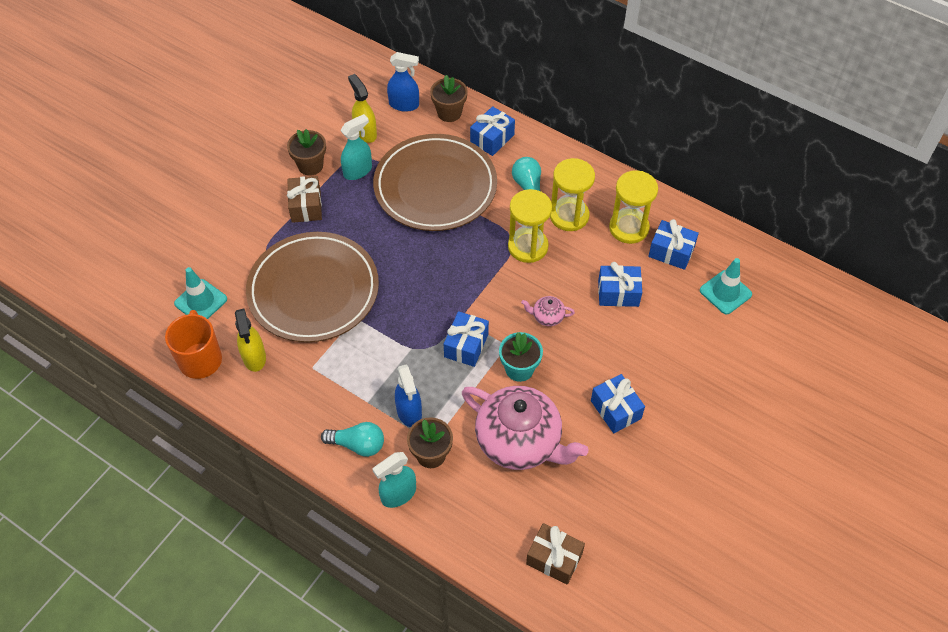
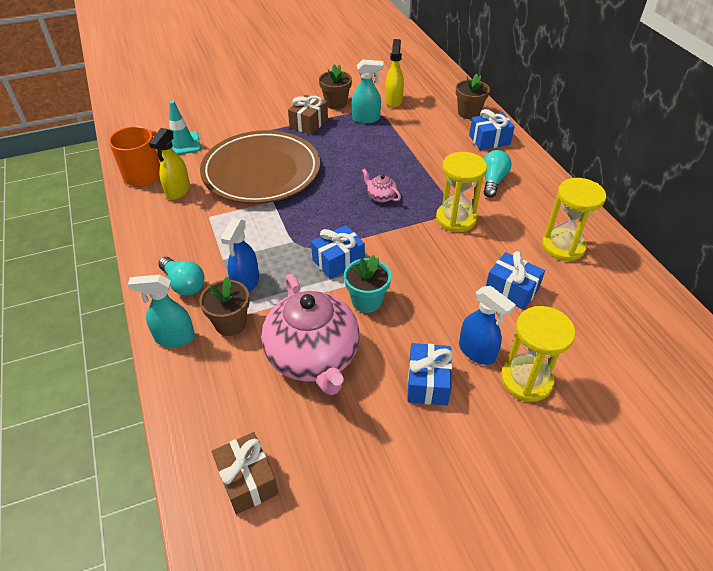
camera: 35 degrees right, 10 degrees down
brown plate [373,134,497,231] -> none
blue spray bottle [387,52,419,112] -> blue spray bottle moved to [459,286,516,365]
pink teapot [521,296,575,326] -> pink teapot moved to [362,169,401,203]
yellow hourglass [550,158,595,231] -> yellow hourglass moved to [501,306,576,402]
blue gift [648,219,699,270] -> none
turquoise traffic cone [700,258,752,314] -> none

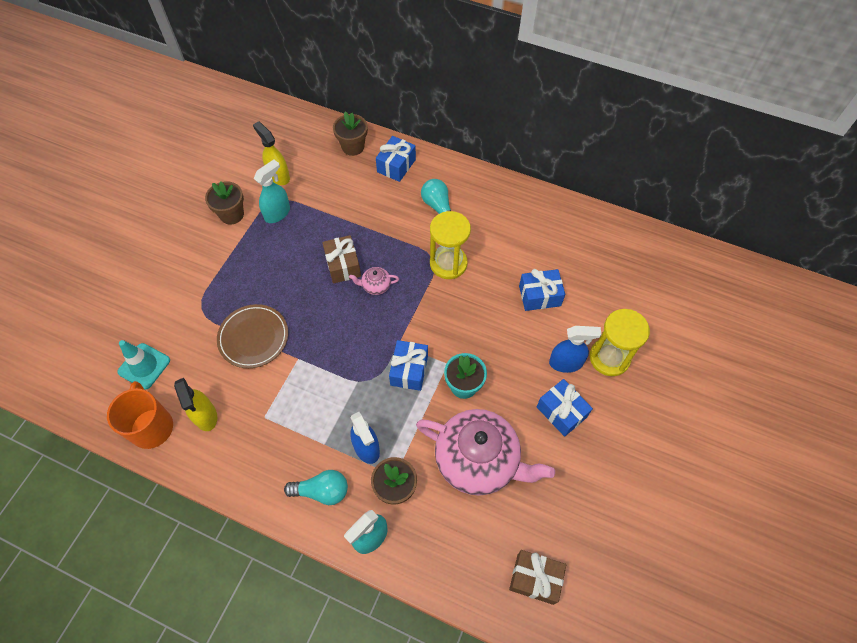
camera: 45 degrees left, 15 degrees up
brown plate [200,130,320,204] -> brown plate [217,304,288,368], size x0.56
brown gift [288,95,328,135] -> brown gift moved to [322,235,361,284]
yellow hourglass [542,178,606,261] -> none

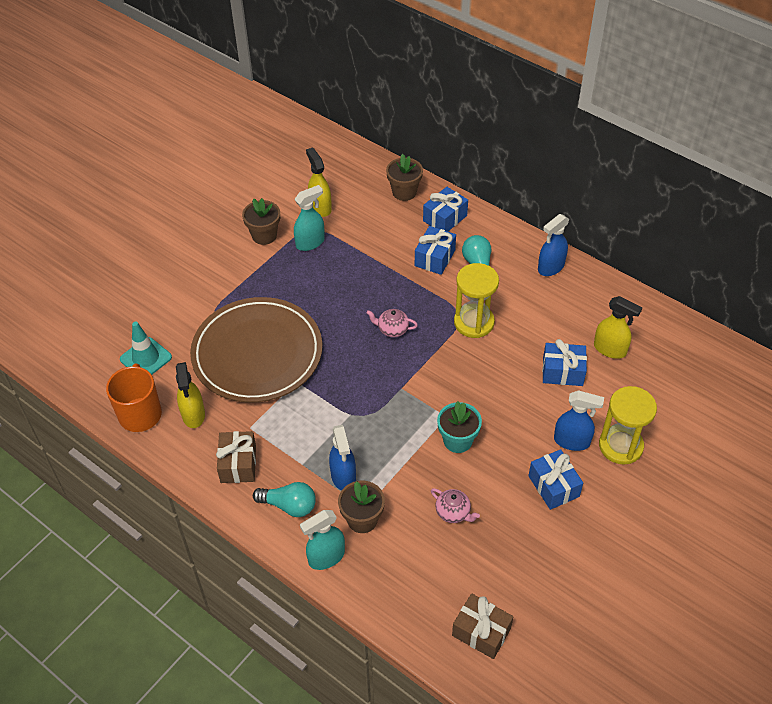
camera: 15 degrees right, 10 degrees down
brown plate [217,304,288,368] -> brown plate [190,297,322,403], size x1.80
brown gift [322,235,361,284] -> brown gift moved to [216,431,256,483]
blue gift [389,340,428,391] -> blue gift moved to [415,226,456,275]
pink teapot [416,409,555,496] -> pink teapot [431,488,480,523], size x0.40
none -> blue spray bottle [538,214,570,276]
none -> yellow spray bottle [594,296,642,359]

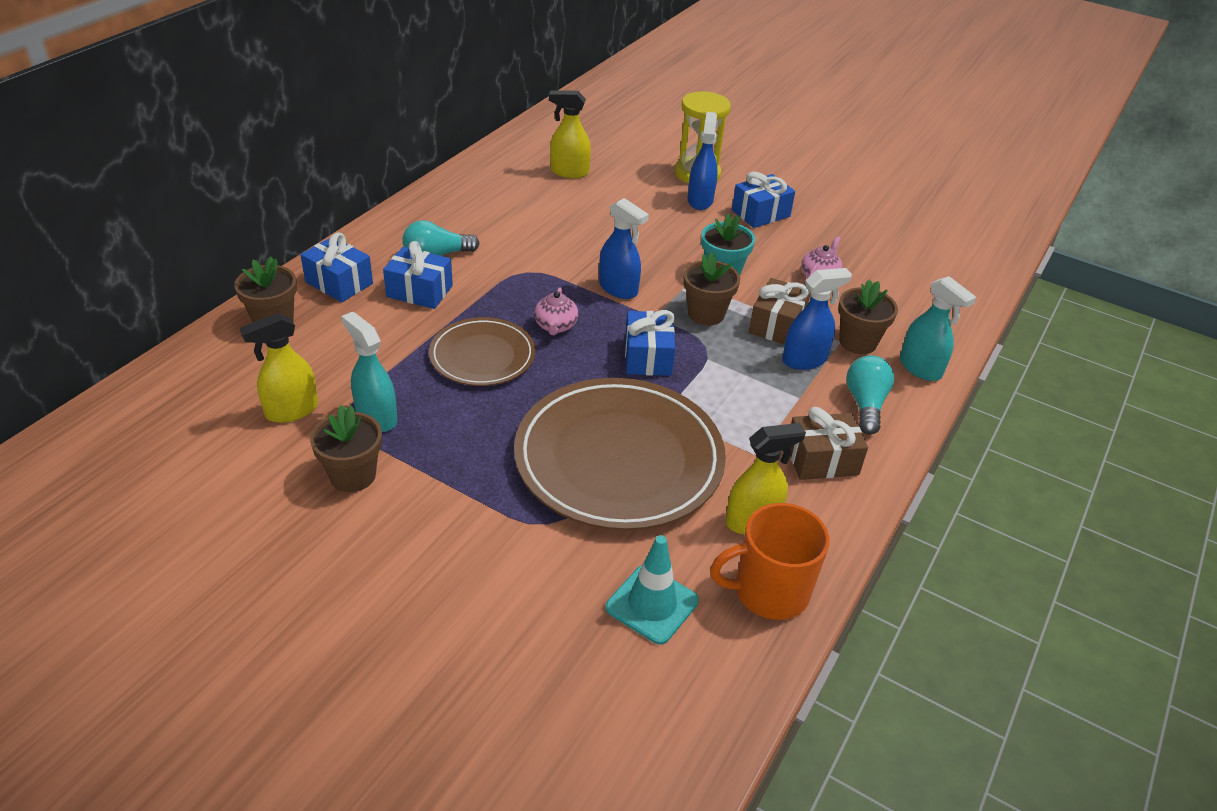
camera: 100 degrees left, 10 degrees down
brown gift [452,593,513,659] -> brown gift moved to [749,278,810,345]
yellow hourglass [454,263,499,338] -> none
blue spray bottle [538,214,570,276] -> blue spray bottle moved to [599,198,649,299]
blue gift [542,339,587,386] -> blue gift moved to [625,310,675,376]
yellow spray bottle [594,296,642,359] -> yellow spray bottle turned 105 degrees counterclockwise [549,90,591,178]
none -> brown plate [429,317,536,386]
none -> brown flower pot [683,252,740,326]

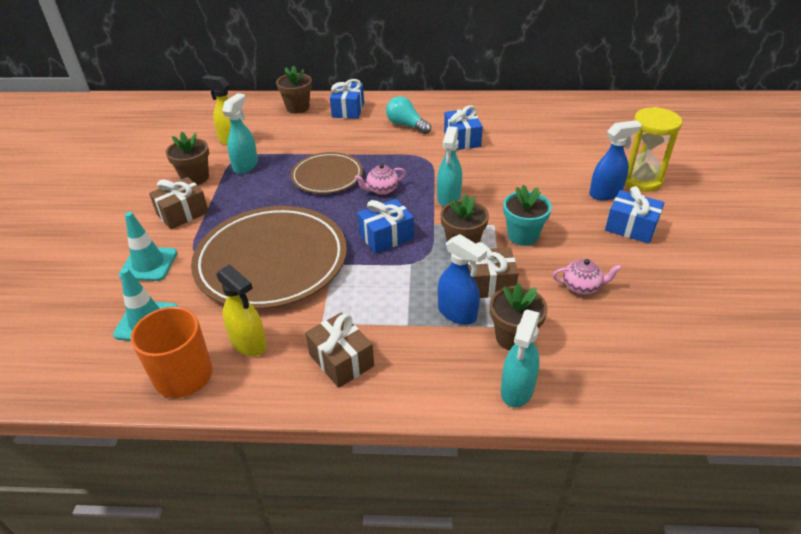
camera: 65 degrees right, 0 degrees up
blue gift [383,241,453,309] -> blue gift moved to [444,105,483,150]
yellow spray bottle [549,90,591,178] -> none
blue spray bottle [599,198,649,299] -> turquoise spray bottle [437,126,462,207]
turquoise light bulb [846,355,894,435] -> none
none -> turquoise traffic cone [119,212,177,281]
none -> brown gift [149,177,209,229]

